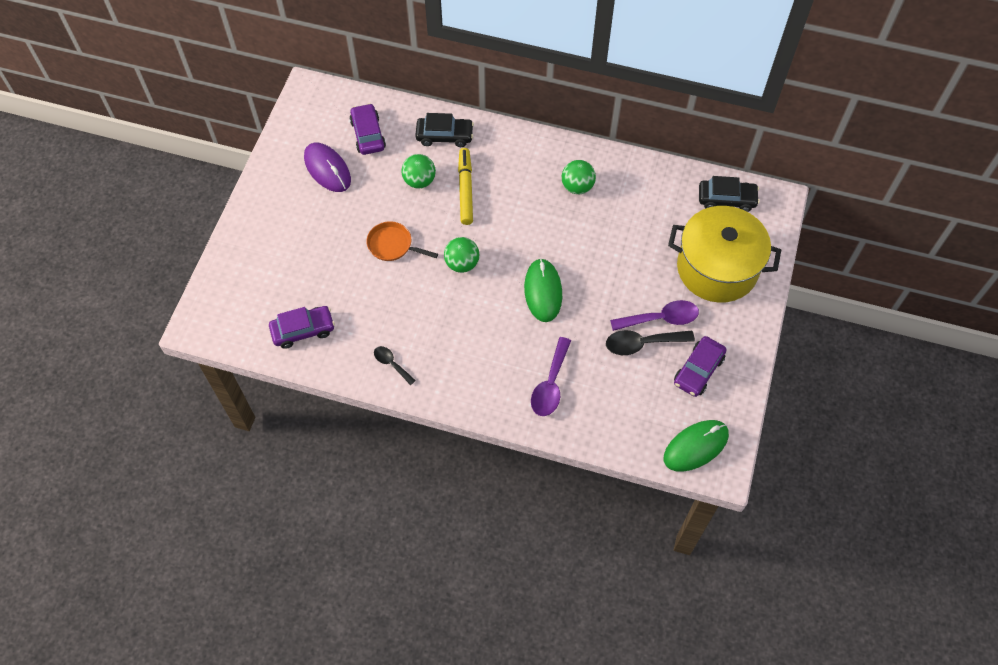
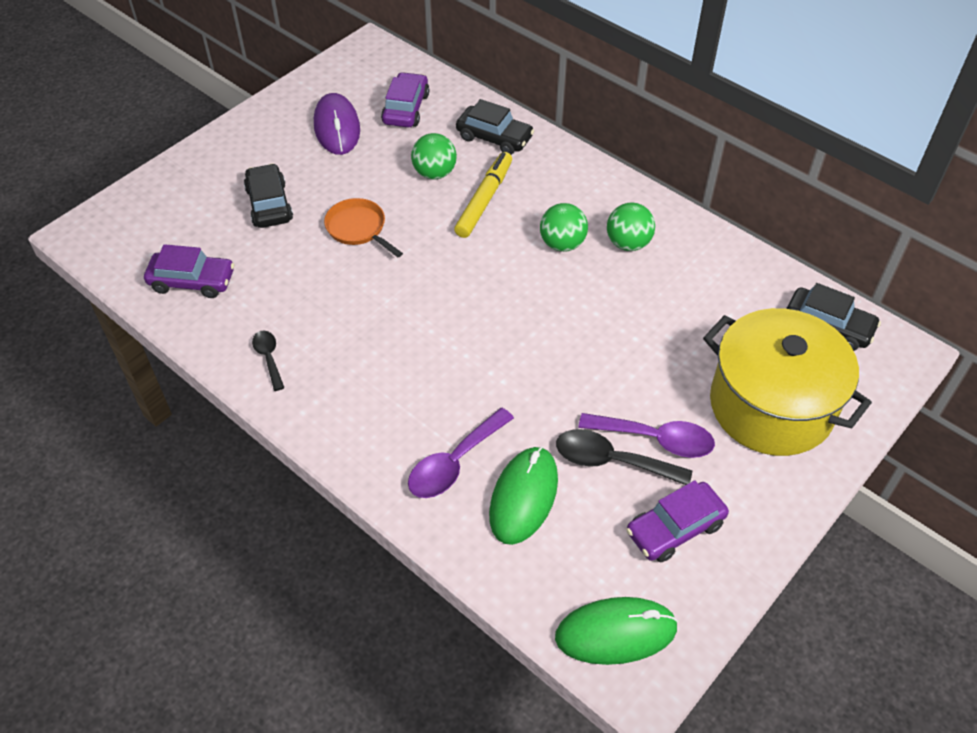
camera: 25 degrees right, 10 degrees down
green ball [444,237,479,273] -> green ball moved to [540,203,588,252]
green mouse [524,258,562,322] -> green mouse moved to [489,446,558,545]
none -> black car [244,163,293,228]

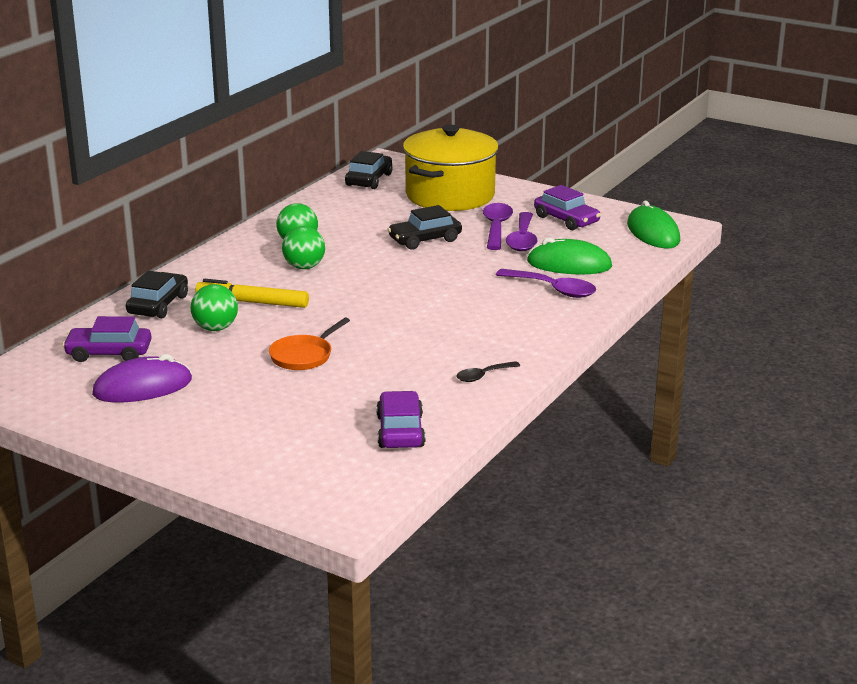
camera: 100 degrees left, 25 degrees down
black car [244,163,293,228] -> black car moved to [387,205,462,250]
black spoon [556,429,692,485] -> purple spoon [506,212,538,252]

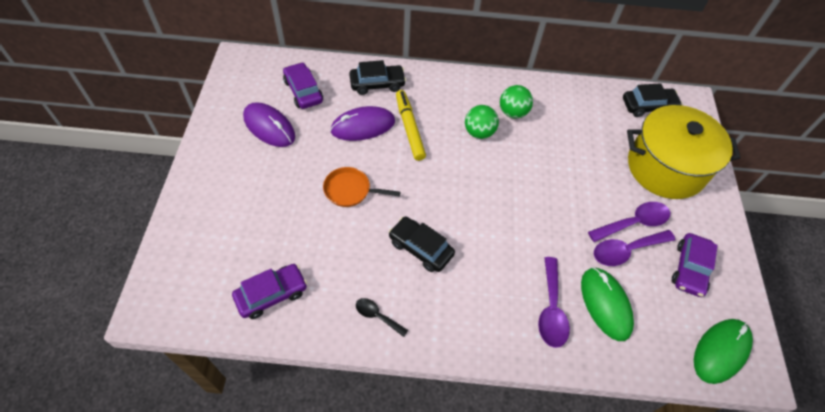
camera: 60 degrees right, 30 degrees up
green ball [191,284,238,331] -> purple mouse [330,106,395,141]
black car [387,205,462,250] -> black car moved to [389,216,455,272]

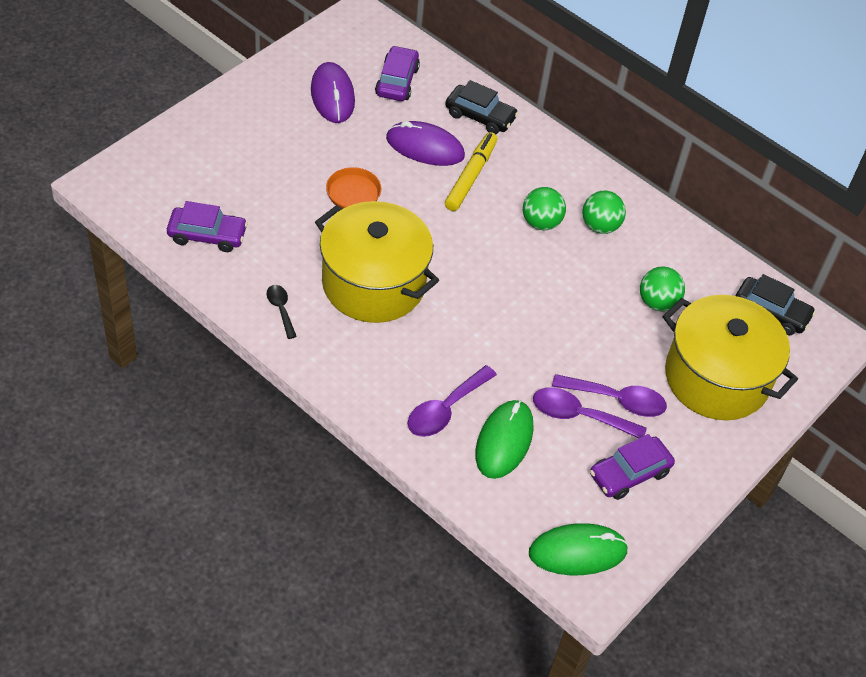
camera: 35 degrees right, 5 degrees down
black car [389,216,455,272] -> yellow pot [315,201,439,323]
none -> green ball [640,267,685,311]

